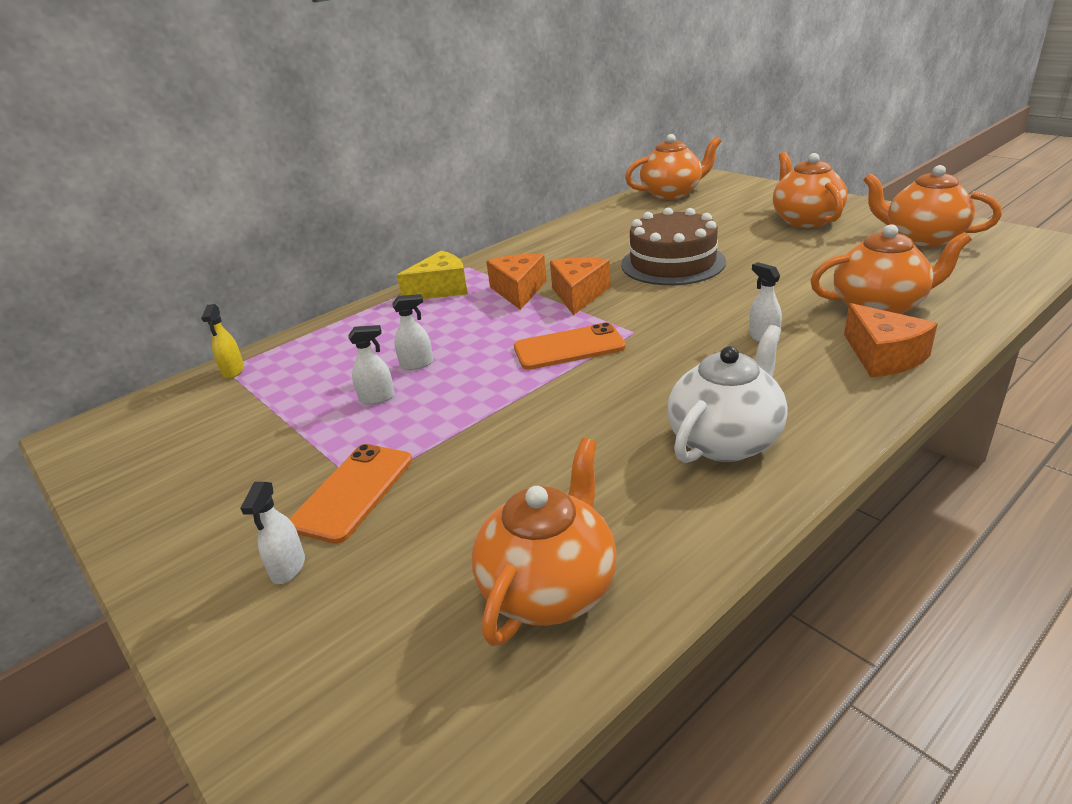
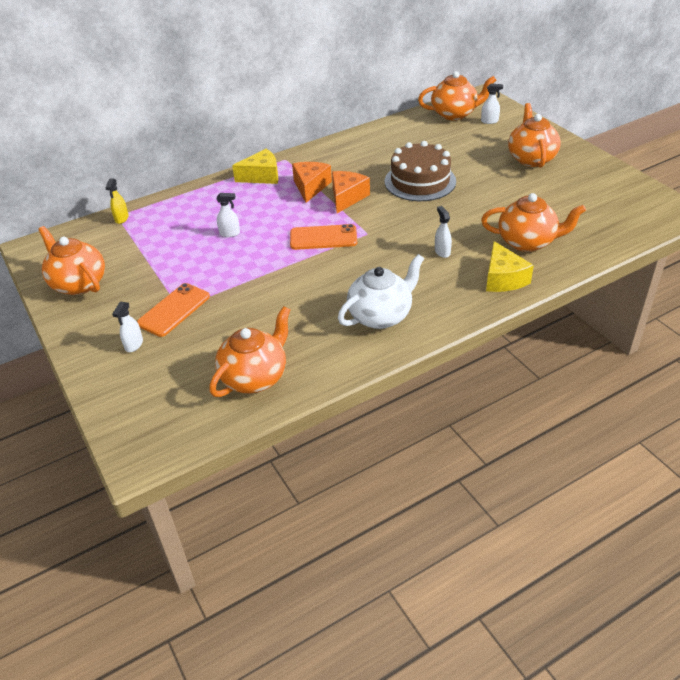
camera: 10 degrees right, 10 degrees up
white spray bottle [348,325,395,404] -> white spray bottle moved to [481,84,503,124]
orange cheese [844,303,938,377] -> yellow cheese [486,241,534,292]
orange teapot [863,165,1002,247] -> orange teapot moved to [38,226,105,295]

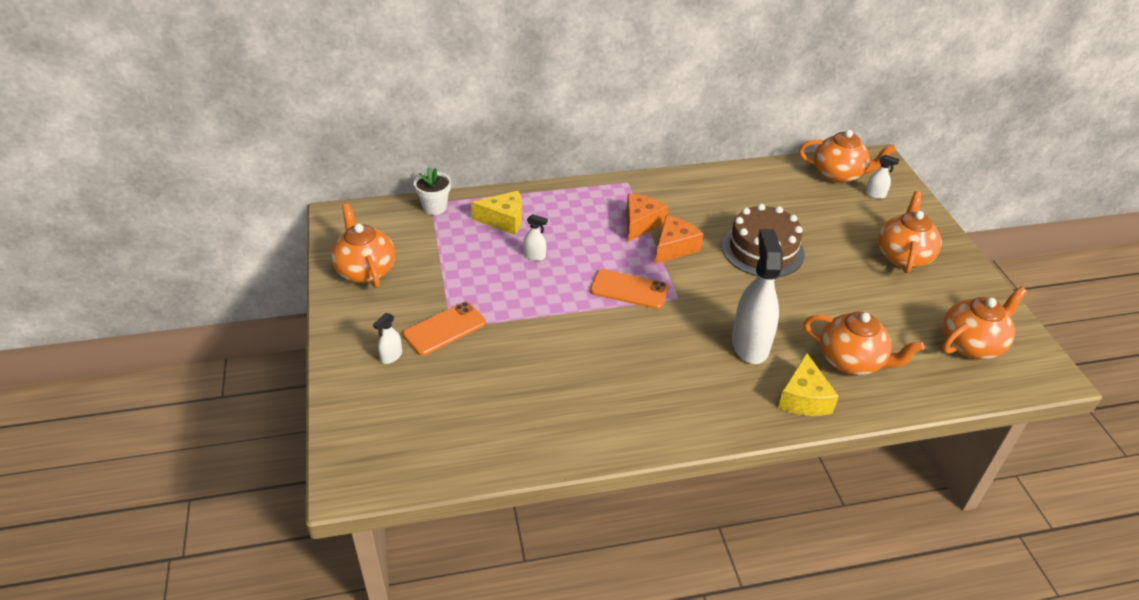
camera: 15 degrees right, 0 degrees up
yellow spray bottle [105,179,129,224] -> white flower pot [414,167,451,215]
orange teapot [209,306,290,397] -> orange teapot moved to [942,286,1027,359]
yellow cheese [232,149,279,184] -> yellow cheese moved to [471,191,522,235]
white teapot [338,254,424,329] -> none
white spray bottle [435,206,452,258] -> white spray bottle [732,229,783,364], size x2.31

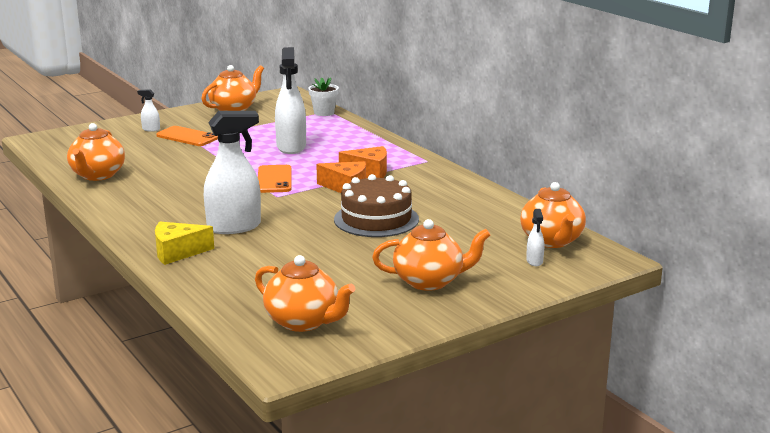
camera: 70 degrees right, 20 degrees down
yellow cheese [471,191,522,235] -> none
white spray bottle [523,214,548,261] -> white spray bottle [275,47,306,154], size x2.31
orange teapot [804,312,925,375] -> orange teapot moved to [67,123,125,181]

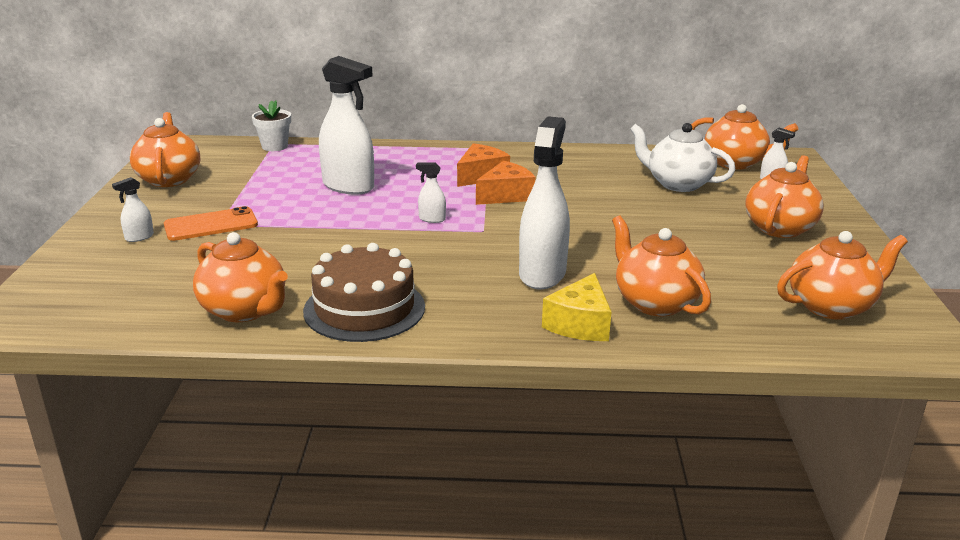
camera: 55 degrees left, 5 degrees up
orange phone [258,165,291,193] -> white spray bottle [416,162,446,223]
brown cake [334,174,419,237] -> brown cake moved to [303,243,425,342]
none -> orange teapot [612,215,711,316]
none -> white teapot [630,123,735,192]

